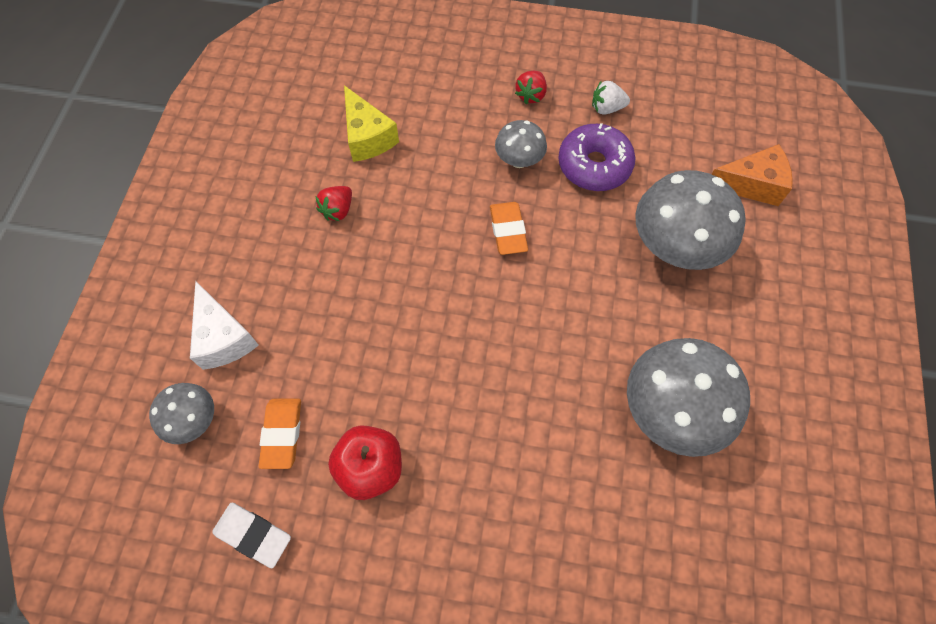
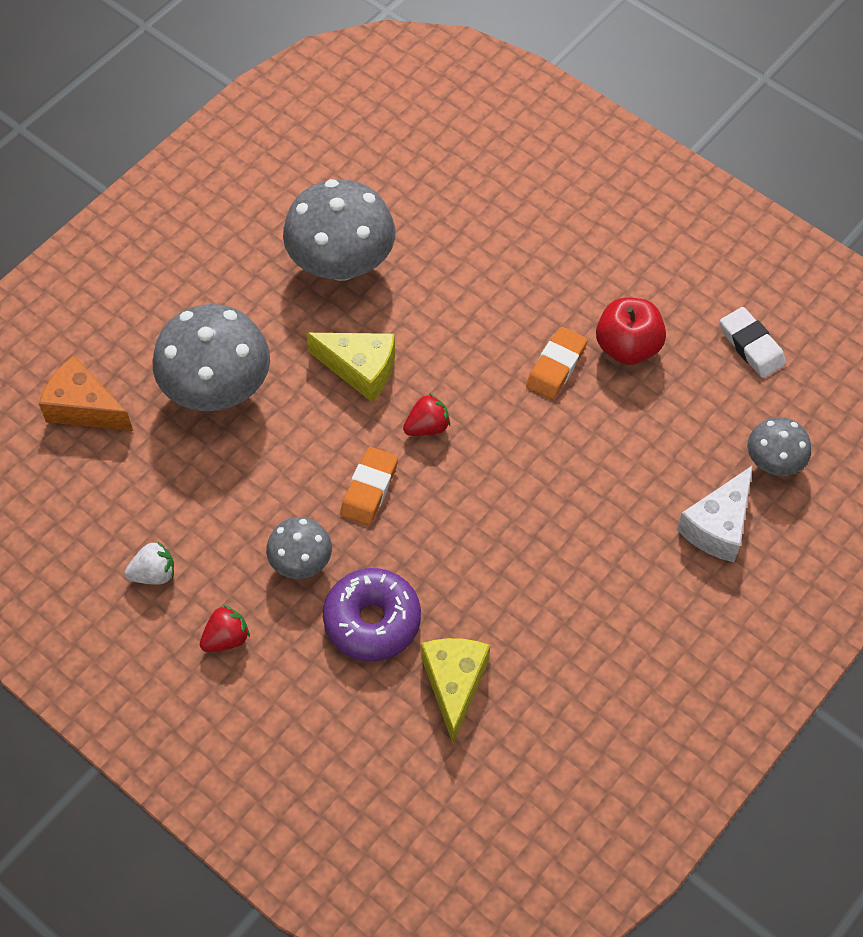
camera: 150 degrees left, 5 degrees down
white cheese [190,281,259,370] -> white cheese turned 150 degrees counterclockwise [677,465,753,562]
orange eraser [259,399,301,469] -> orange eraser moved to [526,327,588,400]
red strawberry [315,186,352,221] -> red strawberry moved to [403,393,450,436]
purple donut [558,123,635,191] -> purple donut moved to [323,568,421,661]
white strawberry [592,81,630,115] -> white strawberry turned 45 degrees counterclockwise [124,541,174,585]
none -> yellow cheese [307,333,395,402]

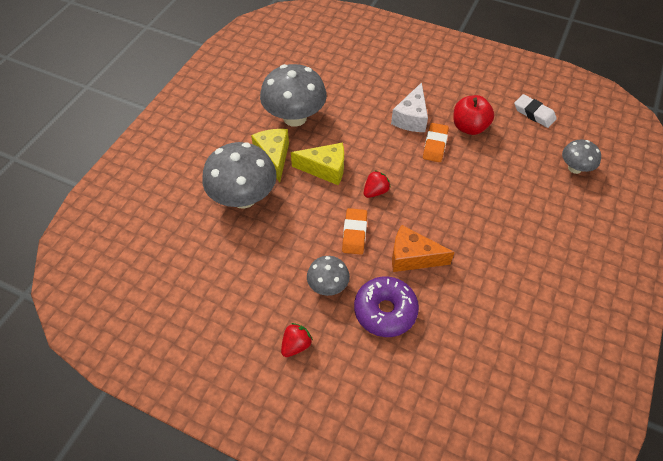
camera: 15 degrees left, 5 degrees down
orange cheese [39,356,133,431] -> orange cheese moved to [392,225,455,272]
white strawberry [124,541,174,585] -> none
yellow cheese [421,638,490,744] -> yellow cheese moved to [251,129,289,182]
white cheese [677,465,753,562] -> white cheese moved to [391,82,428,132]

